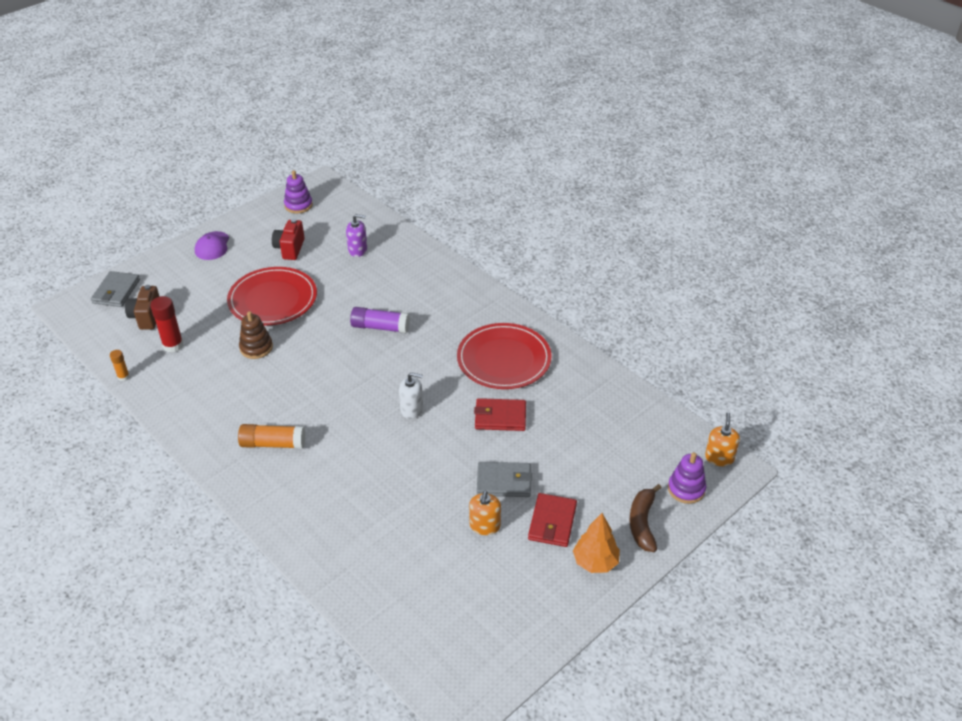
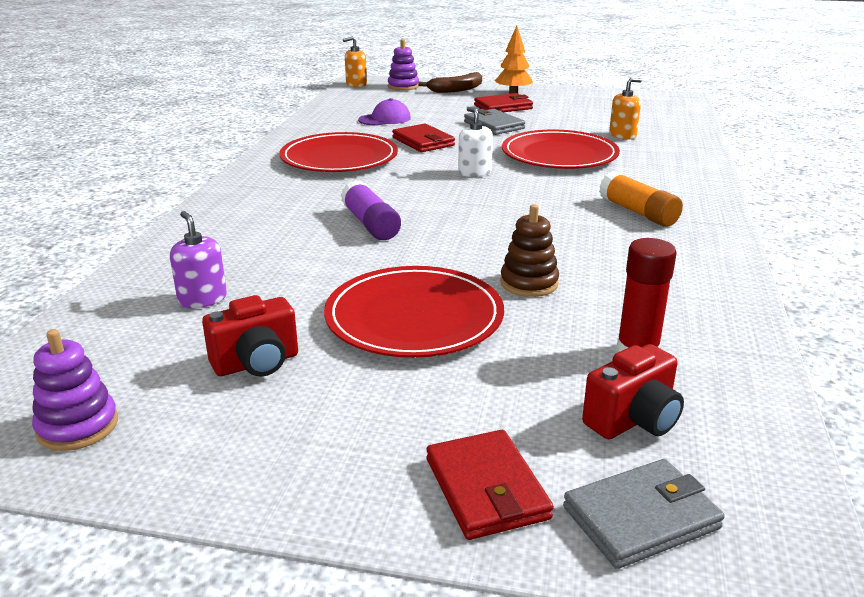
camera: 125 degrees left, 15 degrees down
orange glue stick [110,350,130,381] -> none
brown camera [125,285,160,330] -> red camera [582,344,684,439]
purple cap [195,231,229,260] -> purple cap moved to [358,98,411,126]
orange soap dispenser [469,490,501,535] -> orange soap dispenser moved to [609,78,642,140]
none -> red wallet [427,430,554,540]
none -> red plate [502,130,620,169]

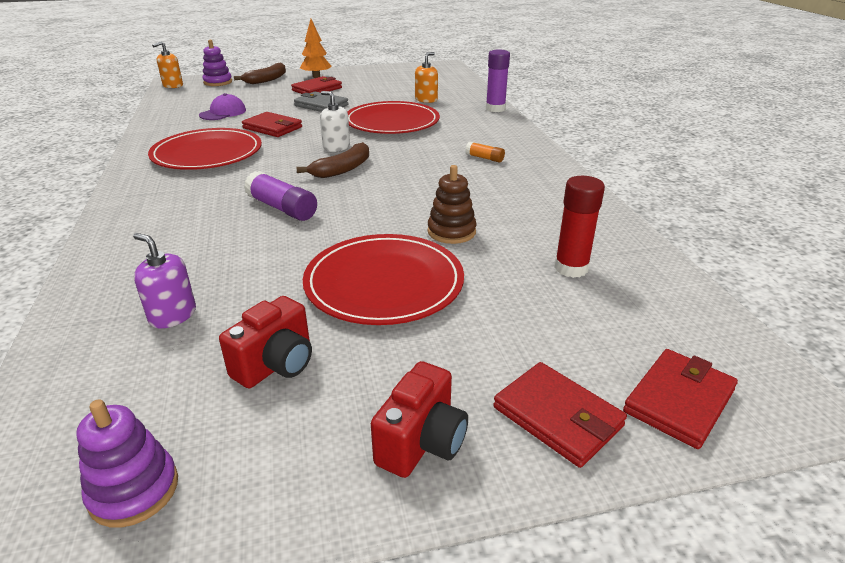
camera: 25 degrees left, 5 degrees up
grey wallet [563,459,725,569] -> red wallet [623,349,738,449]
red camera [582,344,684,439] -> red camera moved to [371,361,468,478]
orange glue stick [599,171,683,227] -> orange glue stick [465,142,505,163], size x0.56
none -> brown banana [297,142,369,178]
none -> purple glue stick [486,49,510,112]

